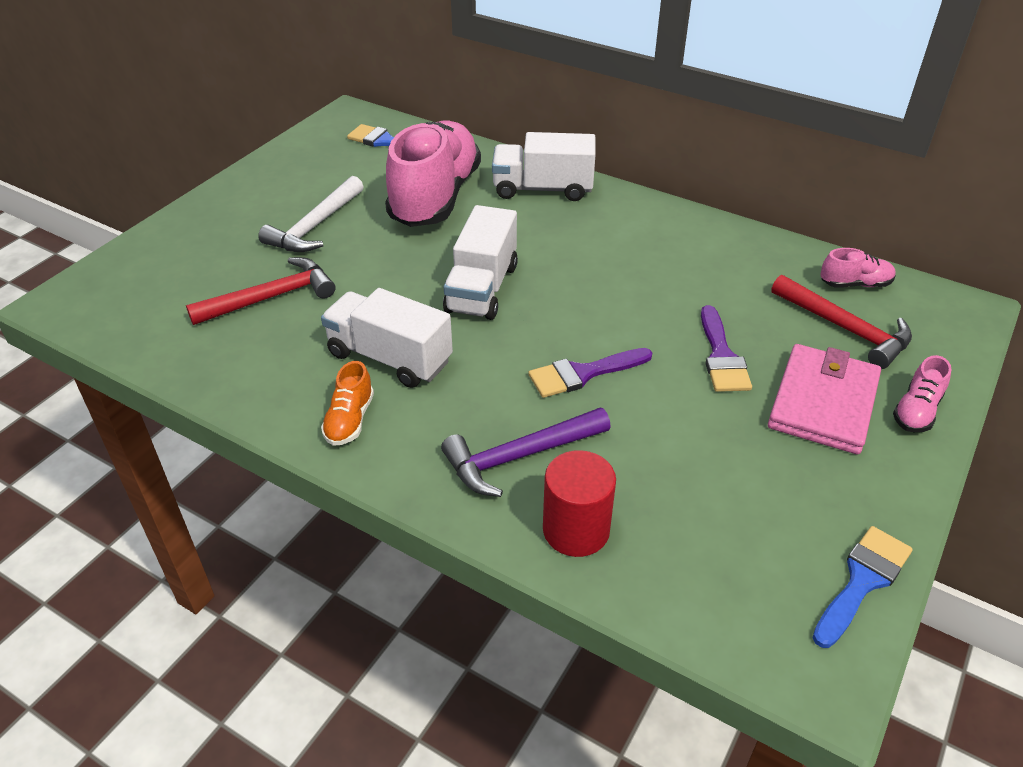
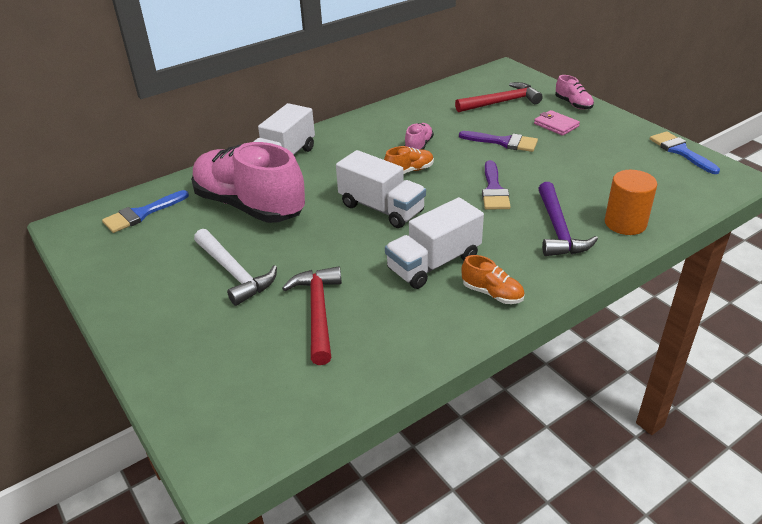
camera: 65 degrees left, 5 degrees down
red cylinder [543,450,616,557] -> orange cylinder [605,170,657,235]
pink wallet [768,344,881,454] -> pink wallet [534,110,580,136], size x0.54
pink shoe [821,248,896,288] -> pink shoe moved to [405,123,434,150]
none -> orange shoe [384,146,434,174]

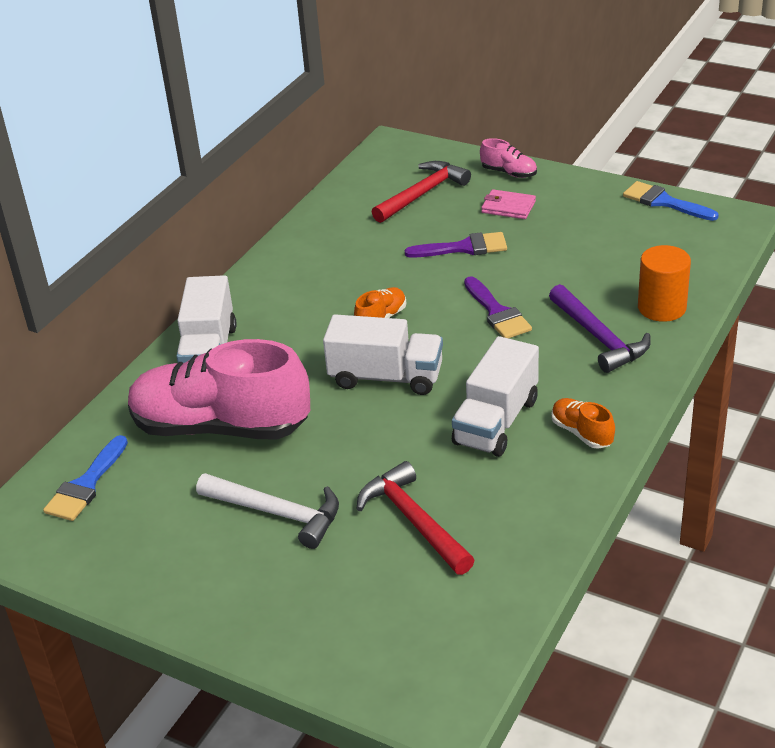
camera: 25 degrees left, 0 degrees up
pink shoe [405,123,434,150] -> none
orange shoe [462,255,525,304] -> orange shoe turned 135 degrees counterclockwise [551,398,615,449]

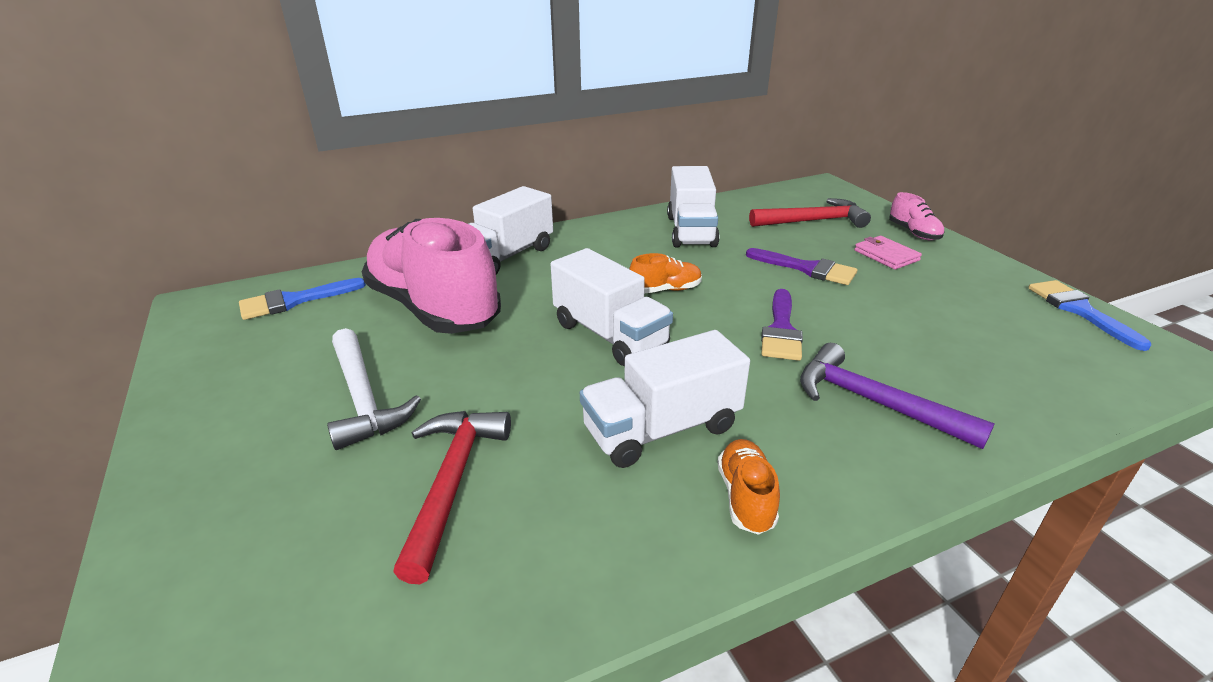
camera: 35 degrees right, 5 degrees down
purple hammer [549,284,651,373] -> purple hammer turned 120 degrees clockwise [800,343,995,449]
orange cylinder [638,245,691,322] -> none
none -> white truck [667,166,720,247]

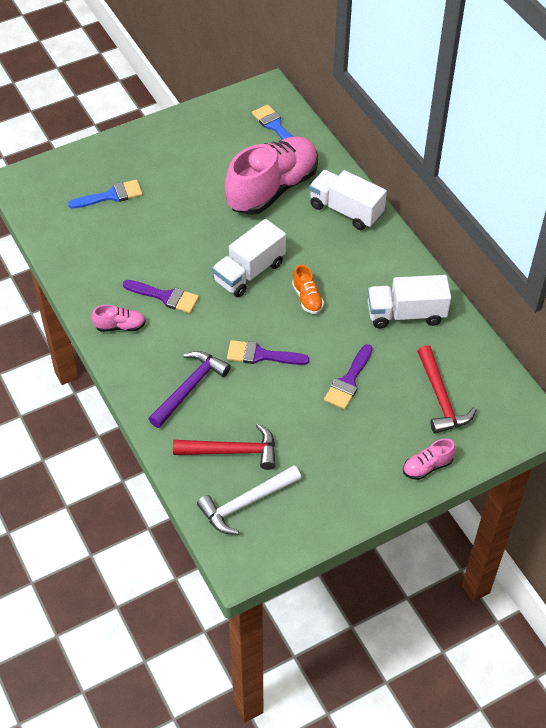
camera: 85 degrees right, 20 degrees up
white hammer [327,328,421,450] -> white hammer moved to [197,465,301,535]
red hammer [393,411,511,584] -> red hammer moved to [173,423,276,470]
white truck [580,330,750,468] -> purple brush [123,280,199,313]
orange shoe [718,439,780,535] -> pink shoe [91,305,146,332]
pink wallet [854,236,922,270] -> none
blue brush [1028,280,1151,351] -> blue brush moved to [68,180,143,209]

